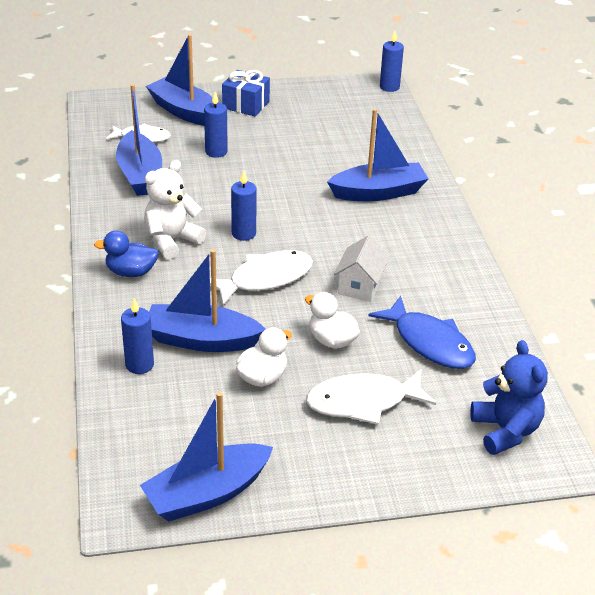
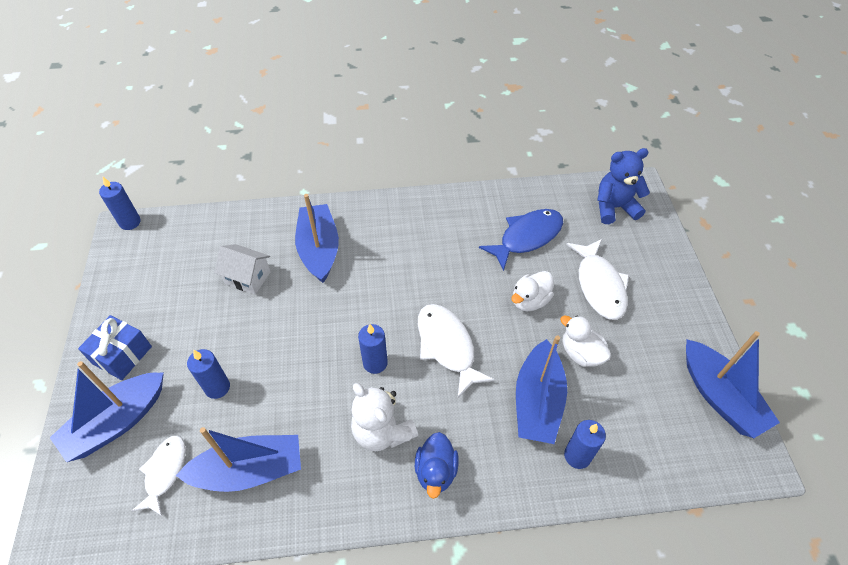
camera: 85 degrees left, 15 degrees up
white house [334,235,389,302] -> white house moved to [215,244,271,294]

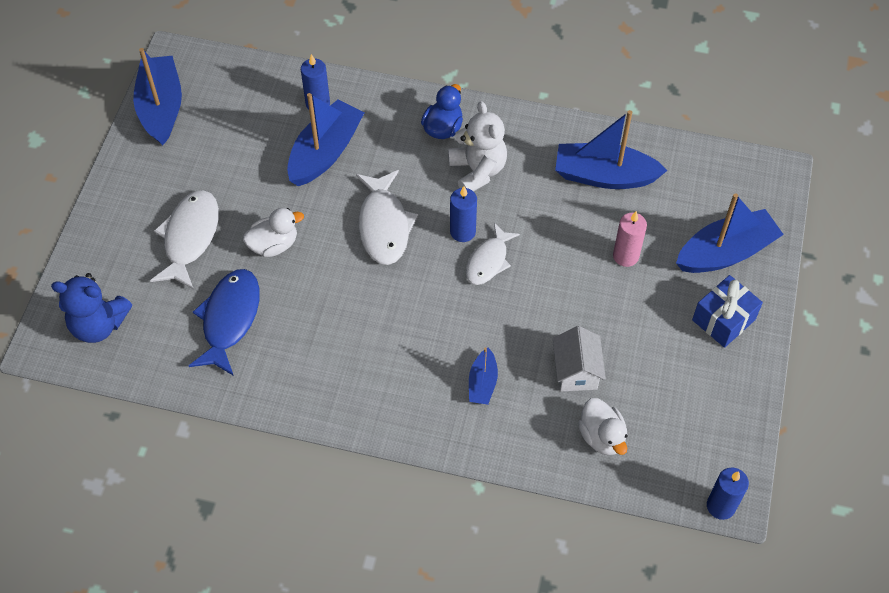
camera: 160 degrees left, 5 degrees up
white fish [132,435,186,516] -> white fish moved to [466,223,520,285]
blue candle [187,349,230,399] -> pink candle [613,211,647,267]
white house [215,244,271,294] -> white house turned 45 degrees clockwise [553,326,606,392]
blue boat [295,194,339,283] -> blue boat [469,347,498,405], size x0.53
blue fish [479,209,563,271] -> blue fish turned 120 degrees clockwise [189,269,260,376]
white duck [560,316,611,367] -> white duck moved to [578,398,628,455]

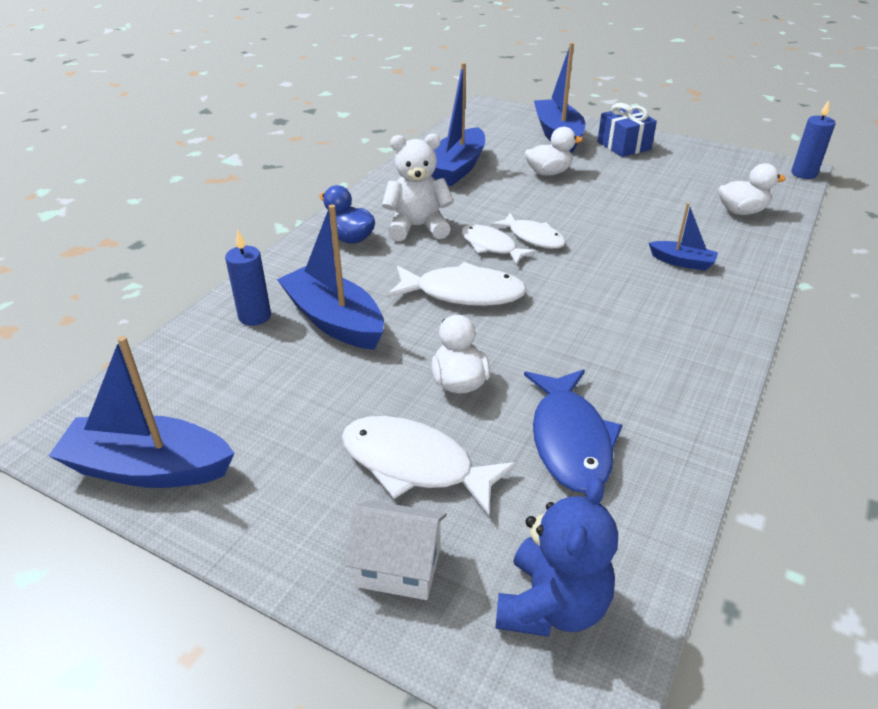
camera: 75 degrees left, 20 degrees down
blue fish [189,269,260,376] -> blue fish turned 120 degrees counterclockwise [524,370,623,493]
blue candle [450,186,477,242] -> white fish [461,224,537,265]
white house [553,326,606,392] -> white house moved to [345,500,447,600]
pink candle [613,211,647,267] -> white duck [525,127,583,176]

